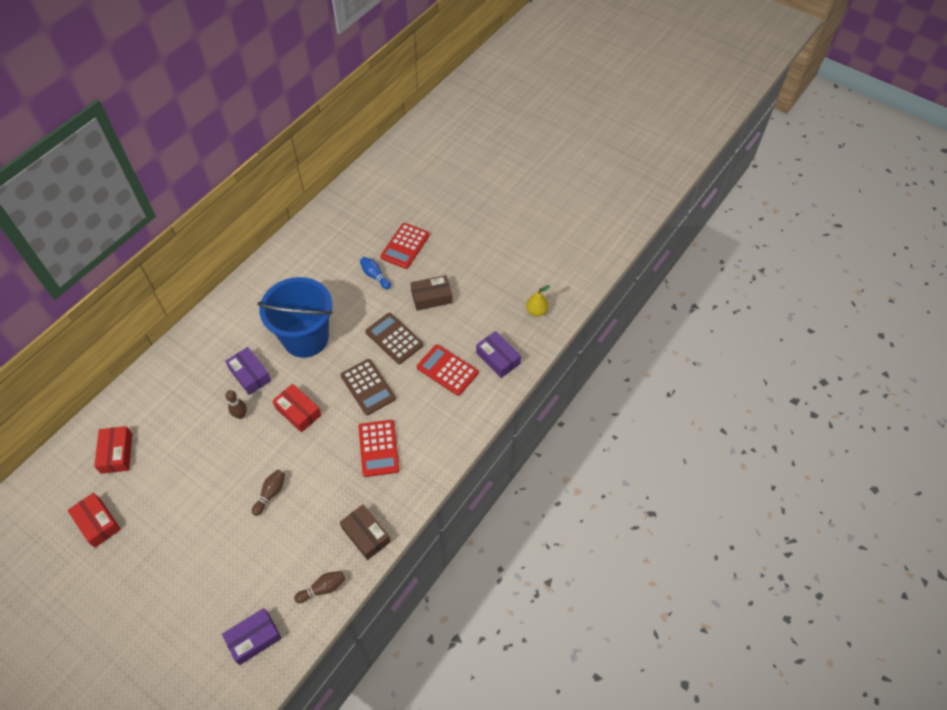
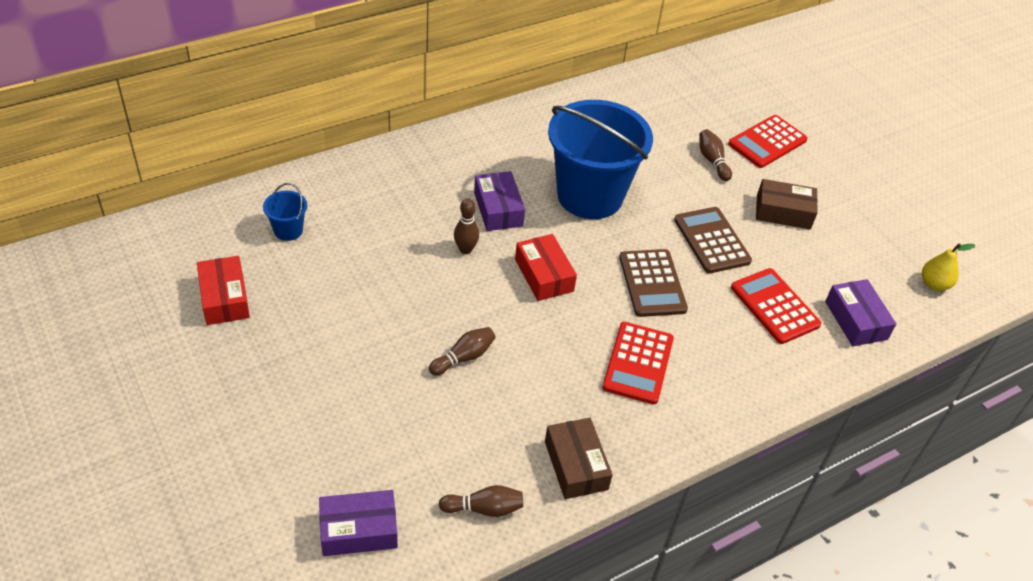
camera: 20 degrees right, 10 degrees down
red box [94,426,133,474] -> blue bucket [263,183,307,241]
blue bowling pin [360,257,391,289] -> brown bowling pin [699,129,732,181]

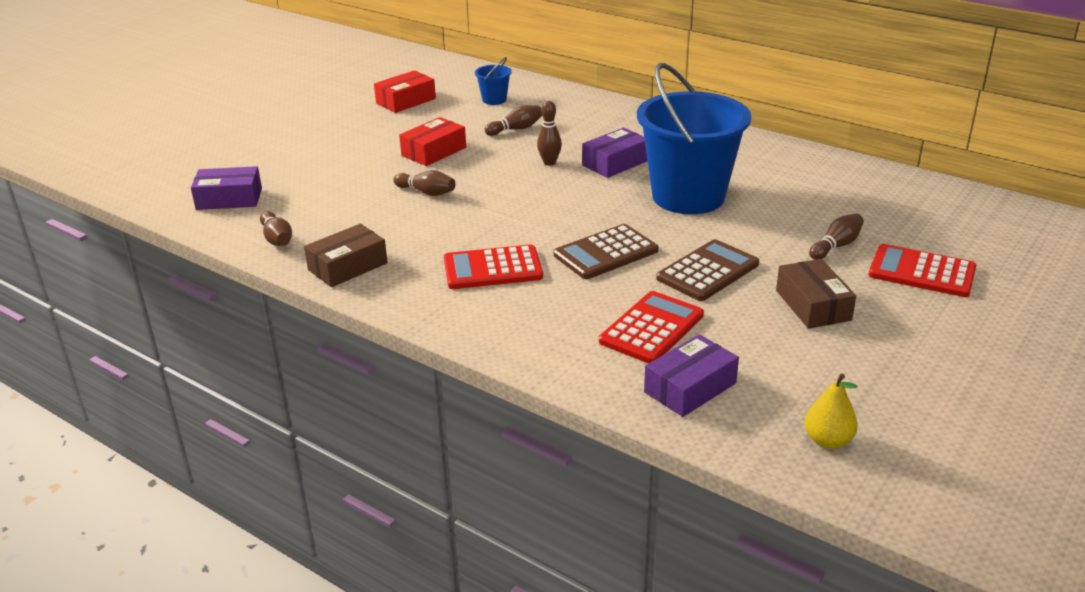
camera: 70 degrees right, 15 degrees down
purple box [319,490,398,556] -> purple box turned 60 degrees counterclockwise [191,166,262,210]
red box [515,234,577,301] -> red box moved to [399,117,466,166]
none -> brown bowling pin [485,105,542,136]

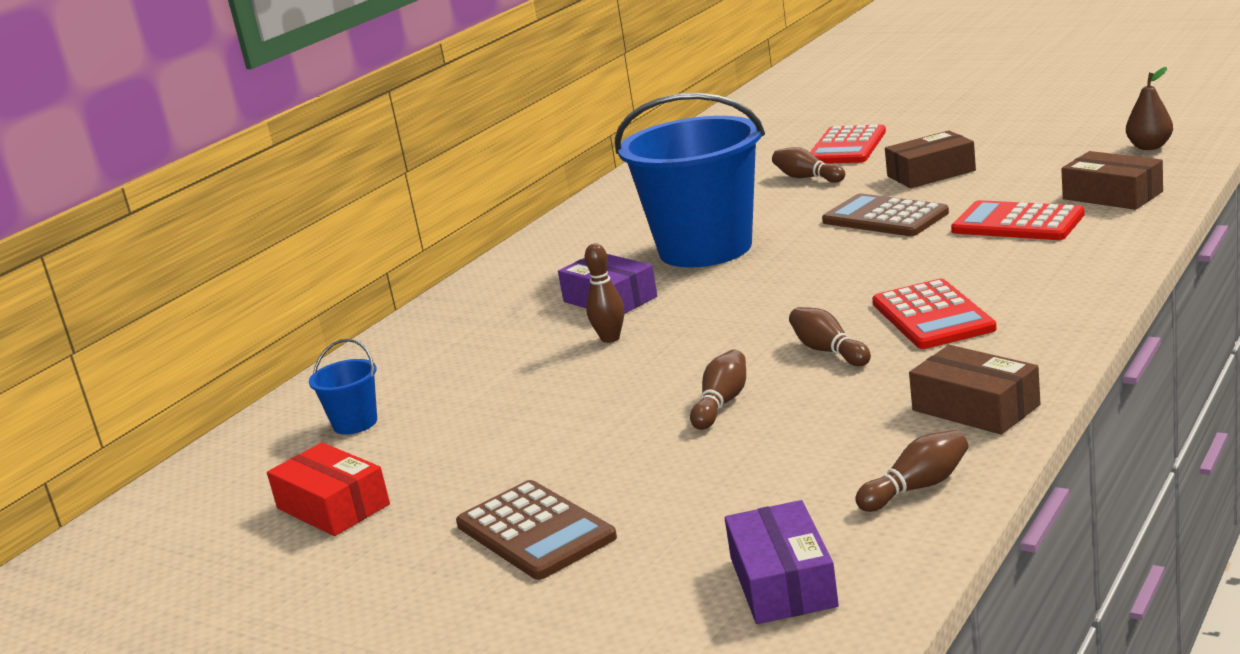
camera: 90 degrees left, 10 degrees down
red box [399,117,466,166] -> none
brown bowling pin [485,105,542,136] -> brown bowling pin moved to [789,307,871,366]
brown calculator [554,224,658,279] -> brown calculator moved to [456,480,617,580]
purple box [644,334,739,417] -> brown box [1061,151,1163,210]
yellow pear [805,374,858,449] -> brown pear [1126,67,1173,150]

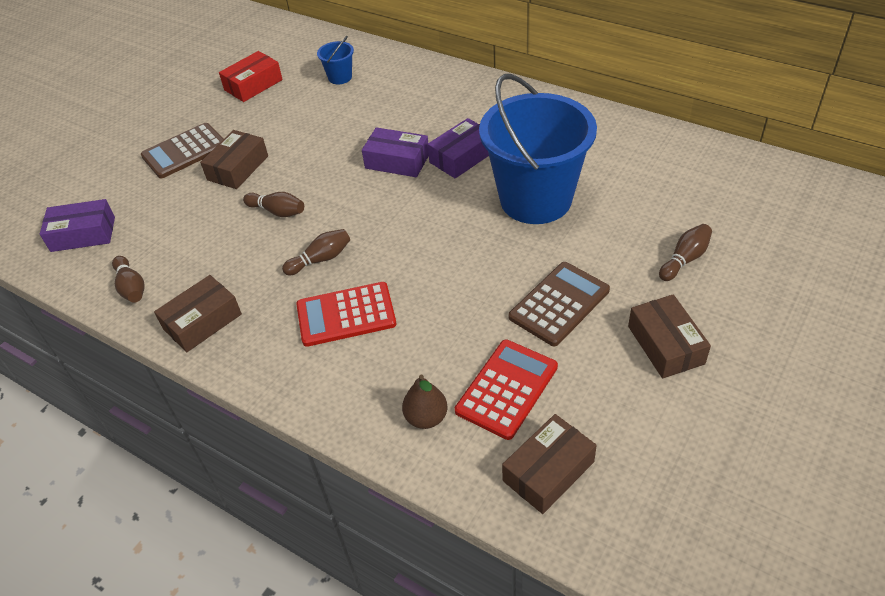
camera: 90 degrees right, 25 degrees up
brown bowling pin [585,244,624,343] -> purple box [362,127,429,177]
red calculator [810,124,886,164] -> none
brown pear [1126,67,1173,150] -> brown pear moved to [402,375,447,429]
none -> brown box [200,130,268,189]

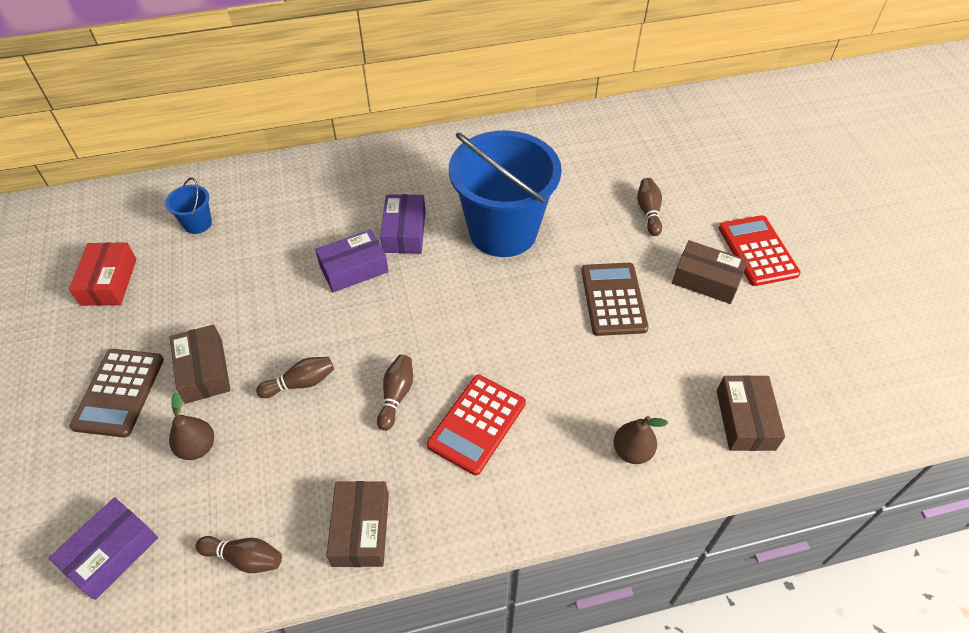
camera: 50 degrees left, 5 degrees up
red calculator [455,339,558,440] -> red calculator moved to [719,215,801,286]
none -> brown pear [169,392,214,460]

